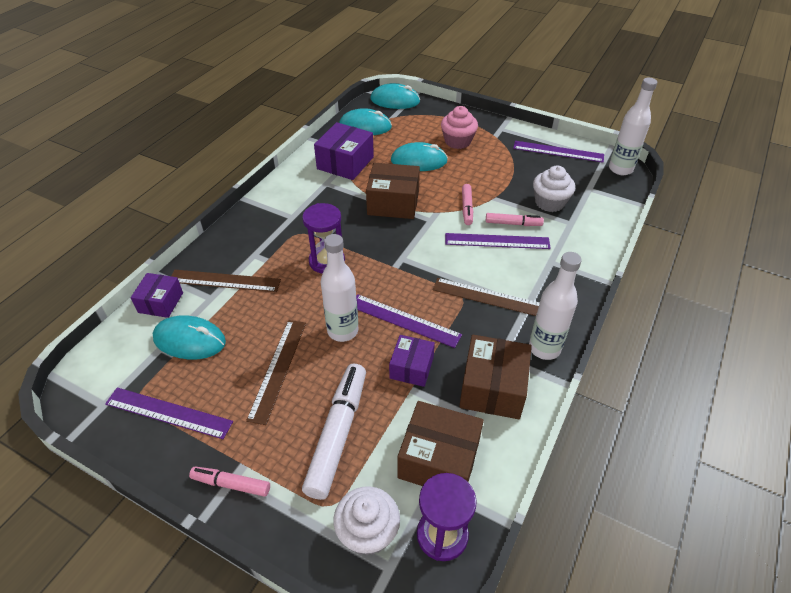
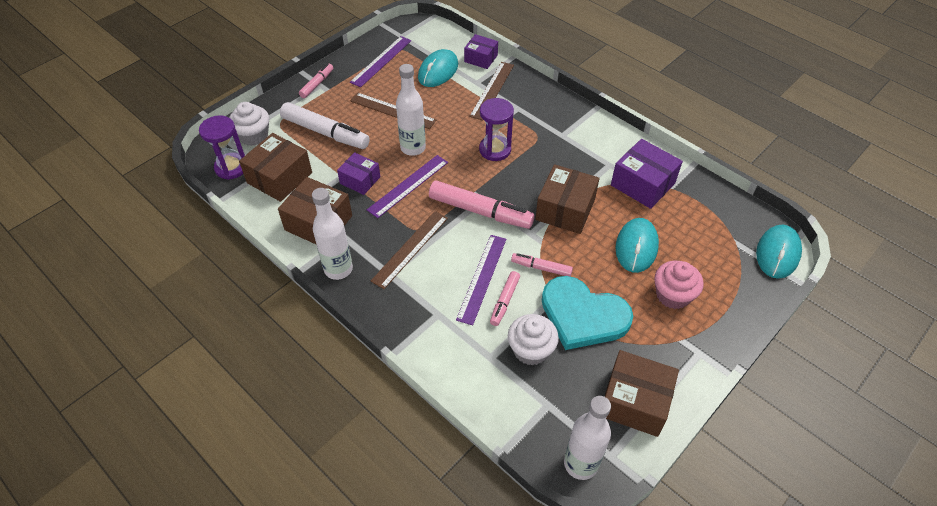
camera: 105 degrees right, 5 degrees up
turquoise mouse [339,108,392,135] -> none
purple ruler [513,141,604,162] -> brown box [605,350,679,437]
none -> pink marker [429,180,535,229]
none -> turquoise heart [542,276,633,350]

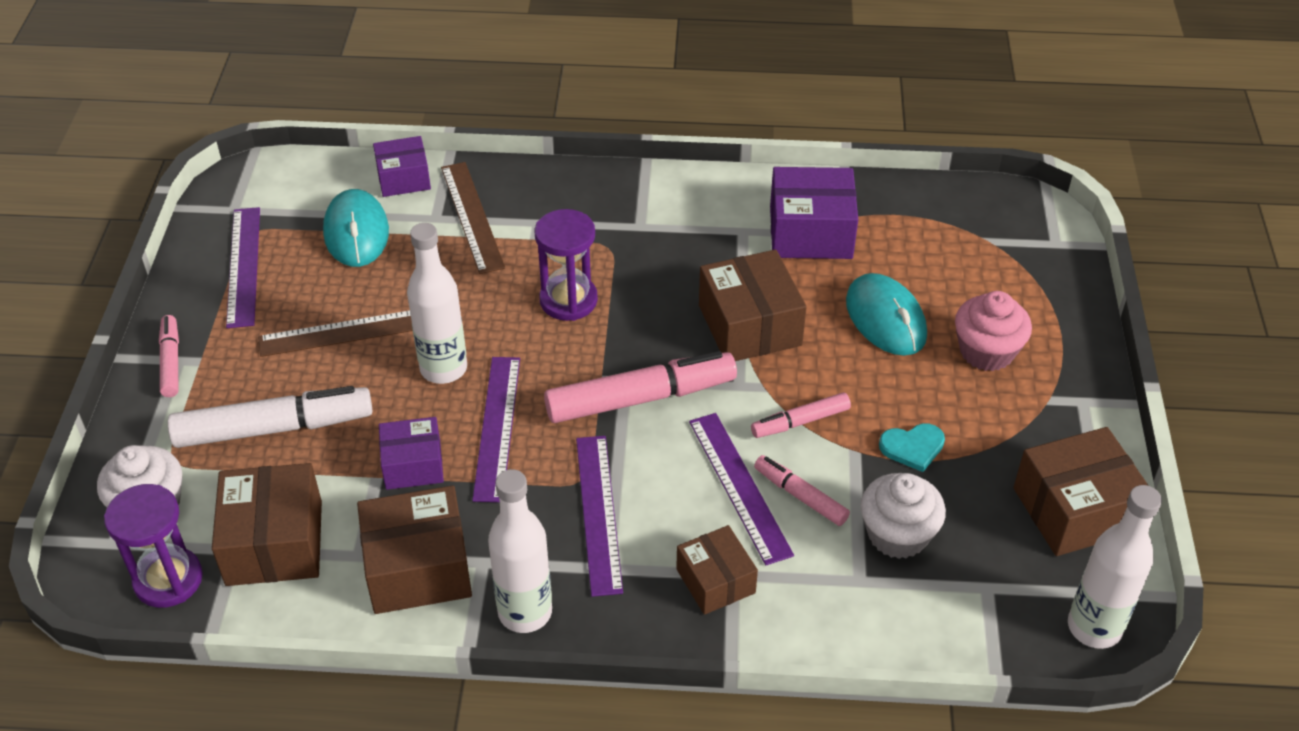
camera: 40 degrees left, 5 degrees down
brown ruler [371,211,448,289] -> purple ruler [576,436,623,597]
pink marker [490,271,520,326] -> pink marker turned 150 degrees clockwise [754,455,850,526]
turquoise heart [542,276,633,350] -> turquoise heart [879,423,945,472], size x0.43
turquoise mouse [756,225,802,279] -> none
none -> brown box [676,525,758,615]

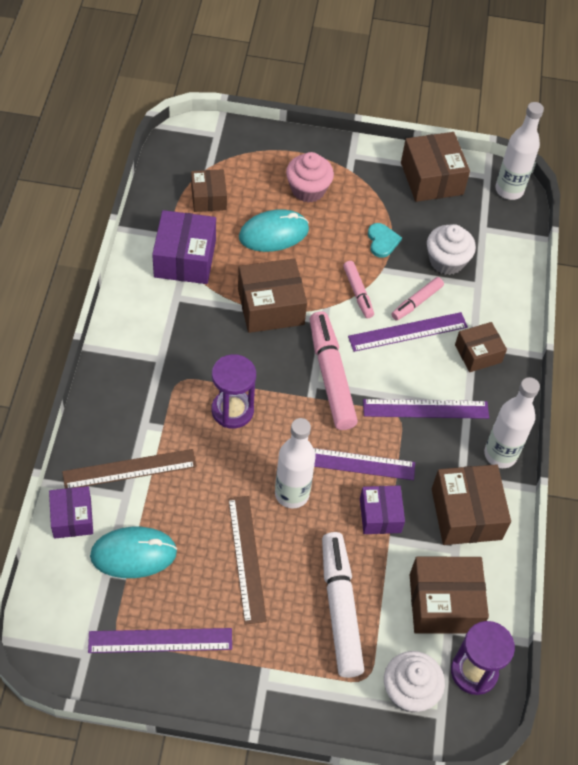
camera: 90 degrees left, 10 degrees up
pink marker [159,315,179,397] -> none
none -> brown box [191,169,227,212]

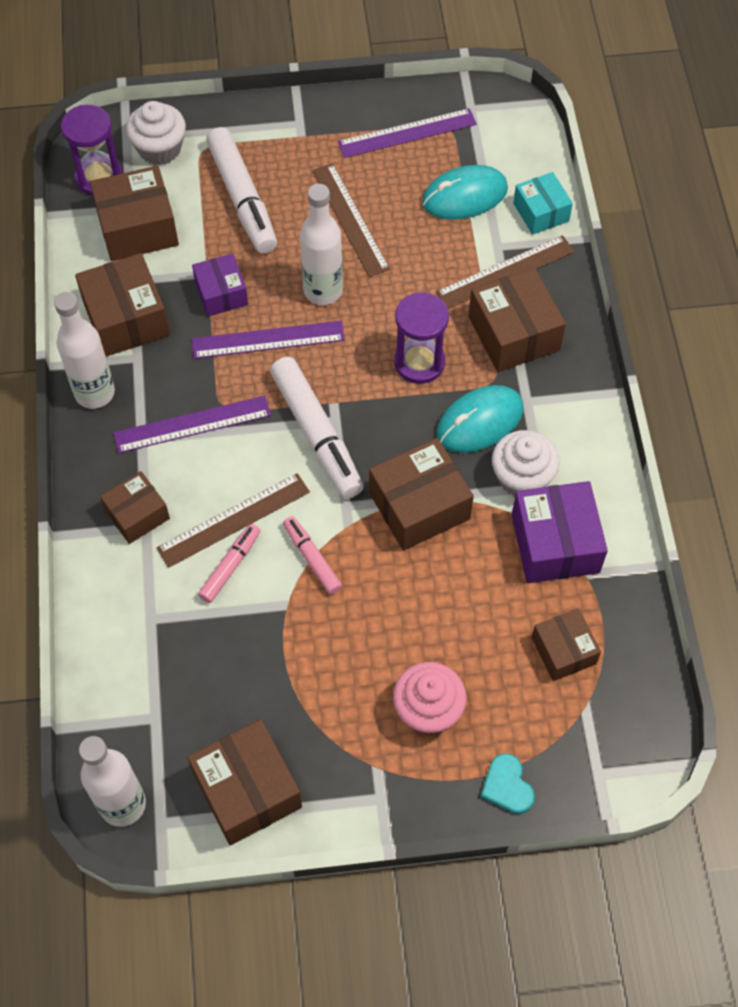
camera: 170 degrees right, 5 degrees up
purple box [49,486,93,539] -> turquoise box [513,172,573,235]
turquoise mouse [239,209,309,252] -> turquoise mouse moved to [437,385,524,453]
pink marker [310,311,358,430] -> white marker [270,357,364,499]
purple ruler [348,312,468,352] -> brown ruler [157,473,310,568]
turquoise heart [368,223,402,258] -> turquoise heart moved to [481,753,535,814]
white cupcake [427,224,476,275] -> white cupcake moved to [492,430,560,497]
none -> brown box [468,268,566,372]

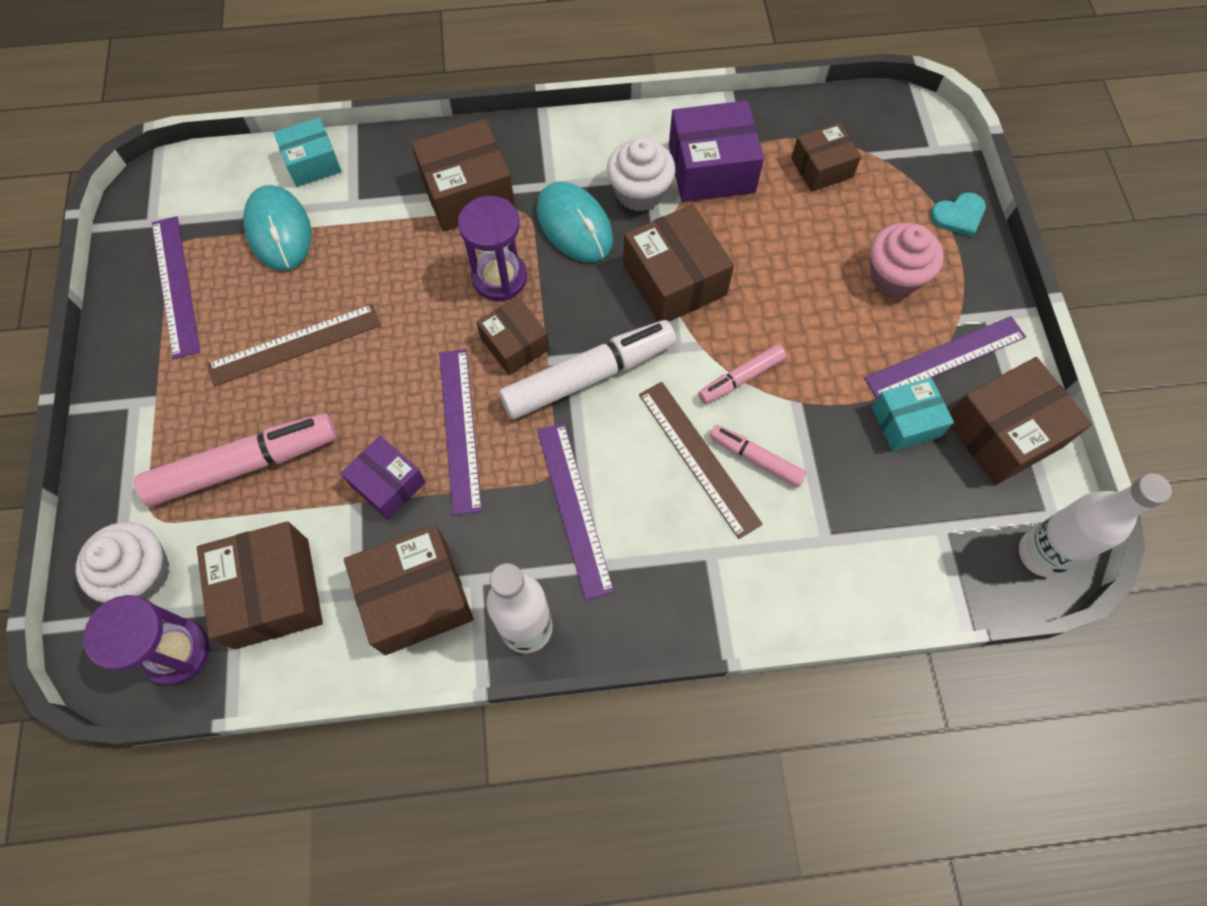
camera: 90 degrees left, 5 degrees up
brown box [100,471,170,544] -> brown box moved to [476,296,550,375]
purple box [192,253,248,316] -> purple box turned 60 degrees clockwise [341,436,426,520]
white marker [206,127,277,254] -> pink marker [134,413,337,506]
white bottle [300,184,343,305] -> none
brown ruler [436,235,575,309] -> none
none -> purple ruler [864,316,1026,398]
none -> turquoise box [872,377,954,451]

